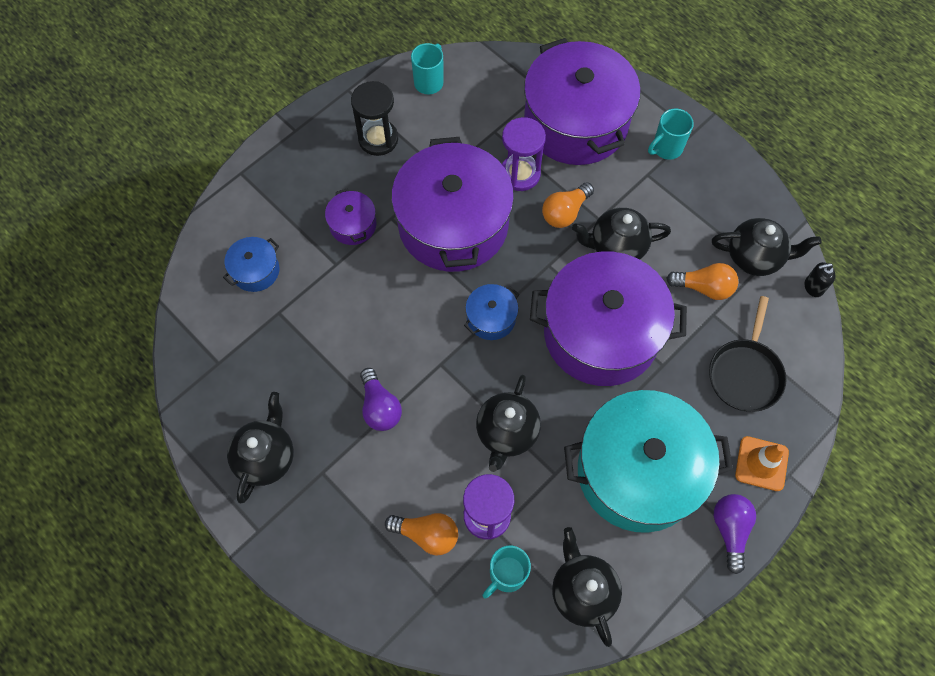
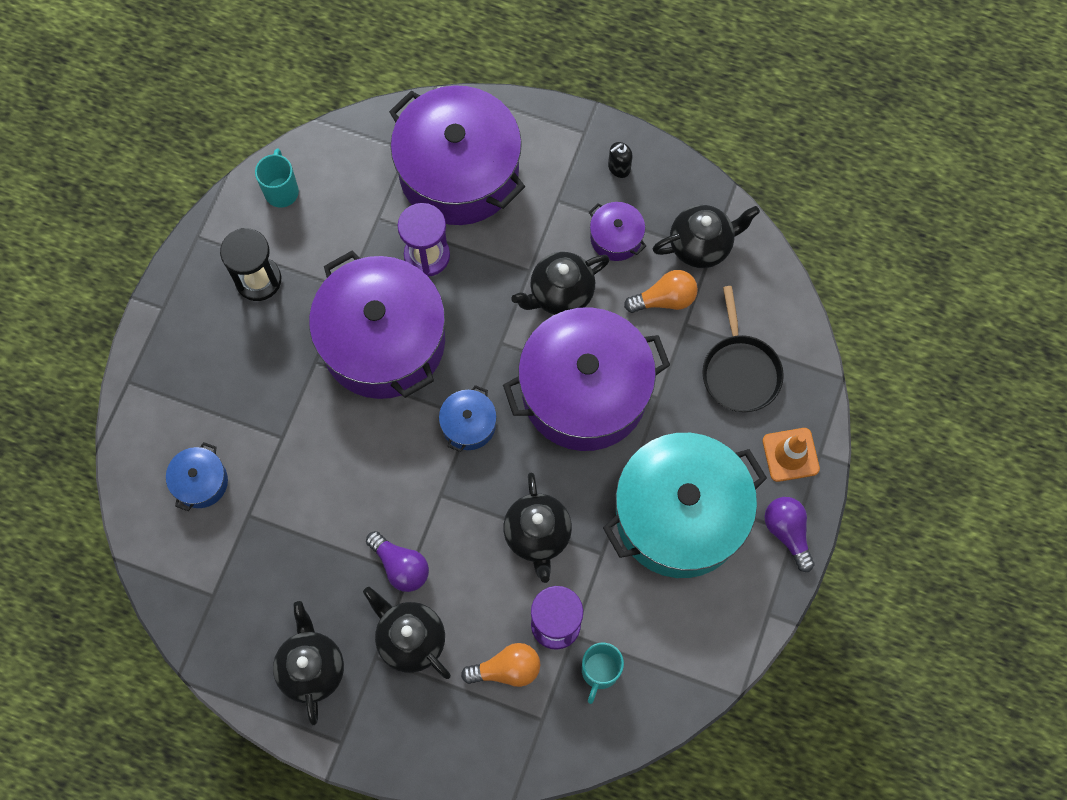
camera: 25 degrees left, 5 degrees up
purple pot [325,189,376,245] -> purple pot moved to [589,202,646,261]
orange light bulb [542,182,594,228] -> none
black teapot [552,527,622,647] -> black teapot moved to [363,587,451,679]
turquoise mug [648,109,694,160] -> none
black soap dispenser [805,262,835,297] -> black soap dispenser moved to [608,142,633,178]

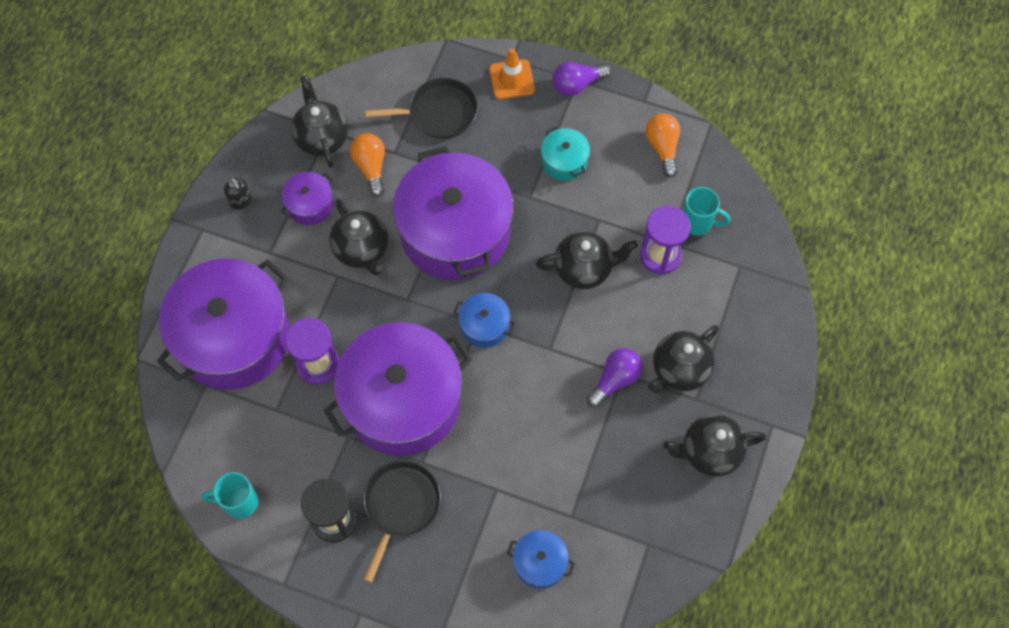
camera: 90 degrees left, 5 degrees down
orange light bulb [461,643,540,687] -> orange light bulb moved to [645,113,680,178]
turquoise pot [603,433,767,578] -> turquoise pot [541,127,590,181], size x0.43
none -> black pan [363,461,441,583]

